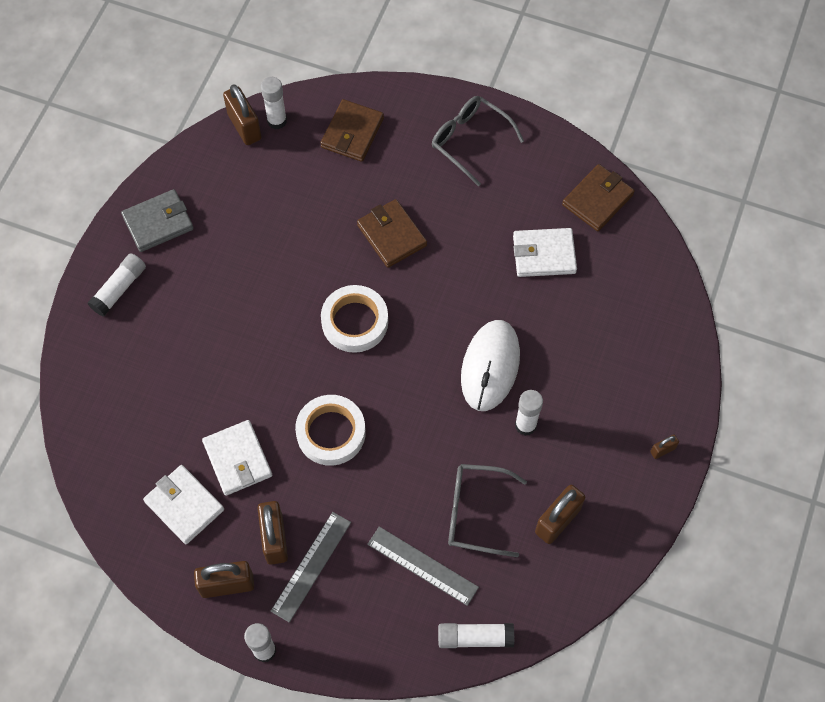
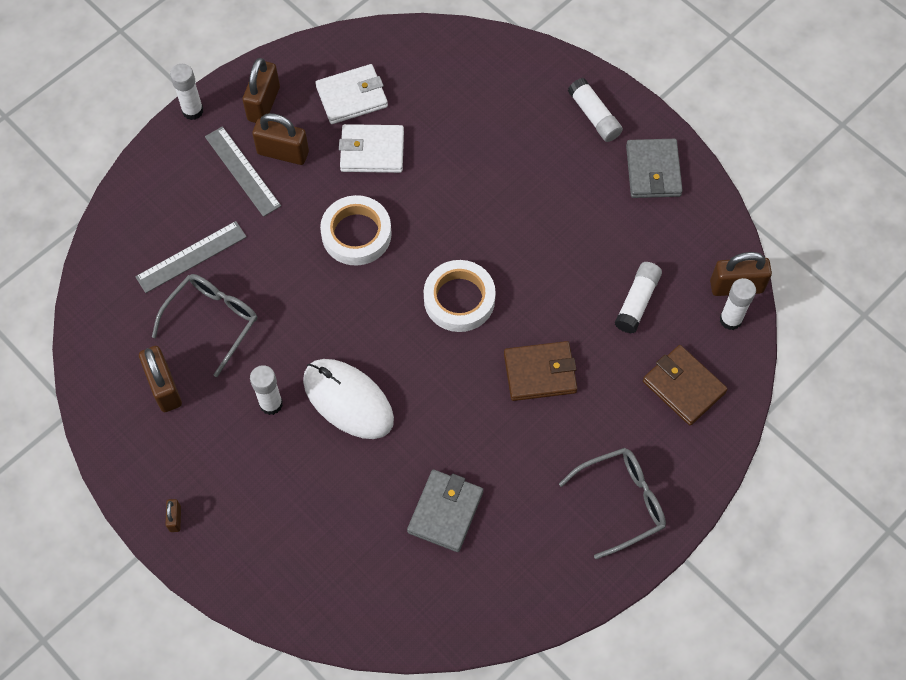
camera: 115 degrees right, 0 degrees up
white glue stick [438,623,514,648] -> white glue stick moved to [615,262,662,334]
white wallet [513,228,577,277] -> grey wallet [407,470,483,552]
brown wallet [562,164,635,231] -> none

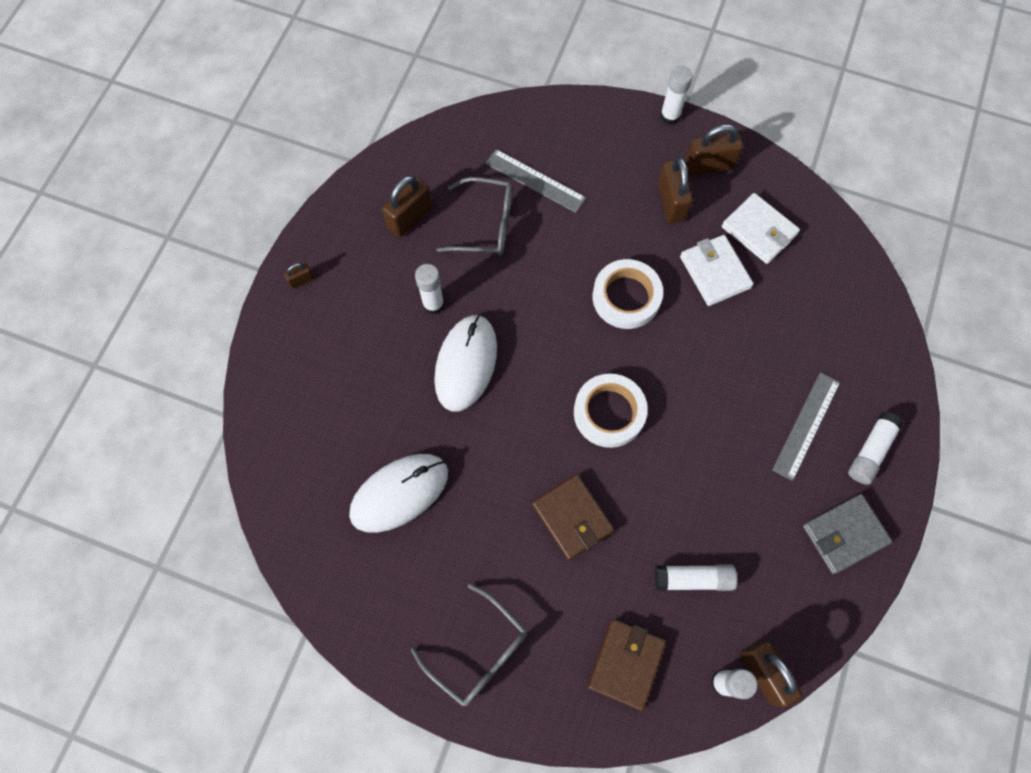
camera: 65 degrees right, 5 degrees up
grey ruler [205,126,281,217] -> grey ruler moved to [772,372,840,481]
grey wallet [407,470,483,552] -> white mouse [349,454,448,533]

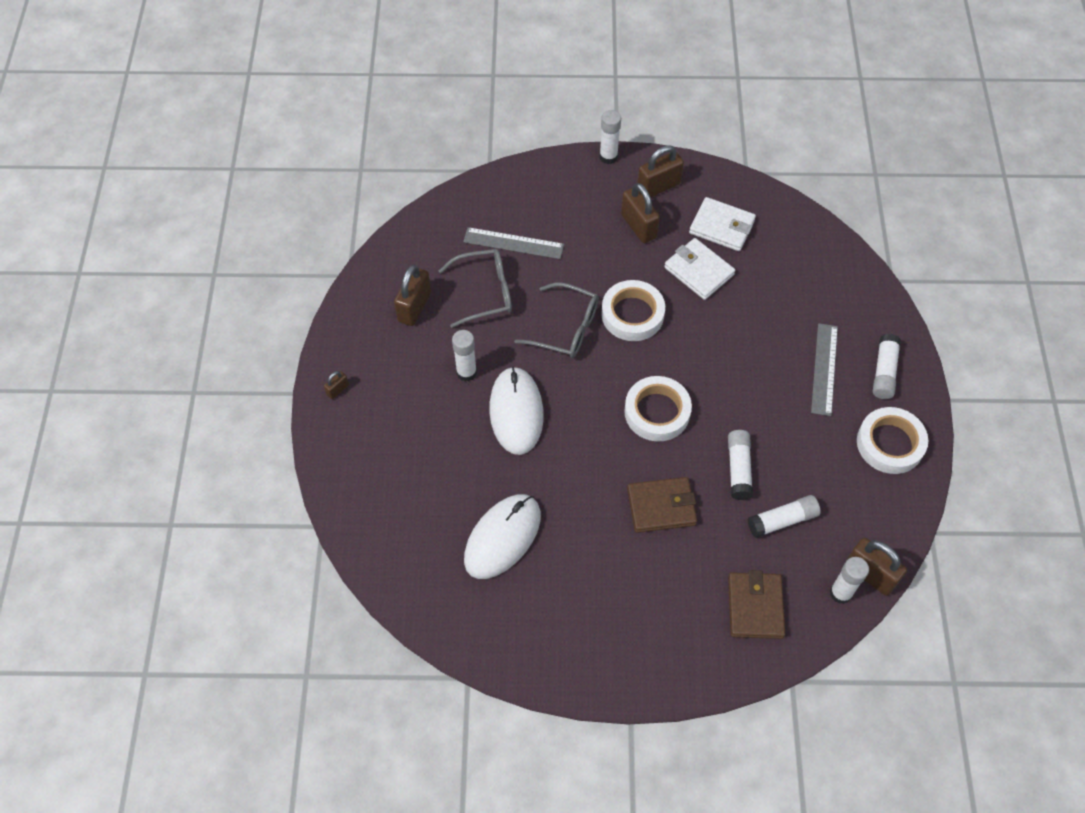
camera: 20 degrees left, 10 degrees down
grey glasses [411,584,527,707] -> grey glasses moved to [514,283,599,358]
brown wallet [532,474,614,560] -> brown wallet turned 45 degrees counterclockwise [627,477,697,533]
grey wallet [803,494,892,574] -> white tape [857,407,928,474]
none -> white glue stick [728,430,753,500]

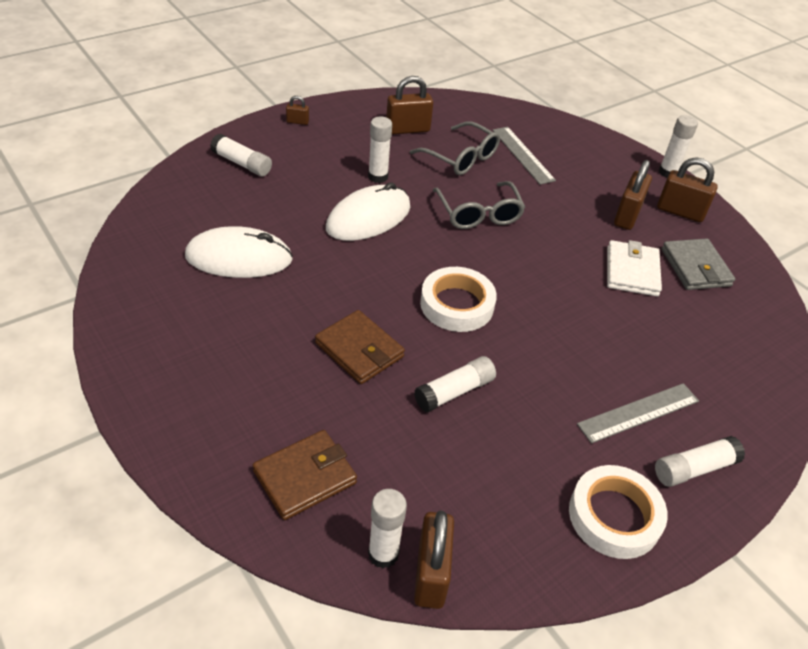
camera: 50 degrees right, 15 degrees down
white tape [601,280,665,341] -> none
white wallet [689,197,756,251] -> grey wallet [662,239,735,290]
white glue stick [748,495,821,538] -> white glue stick moved to [210,134,272,176]

